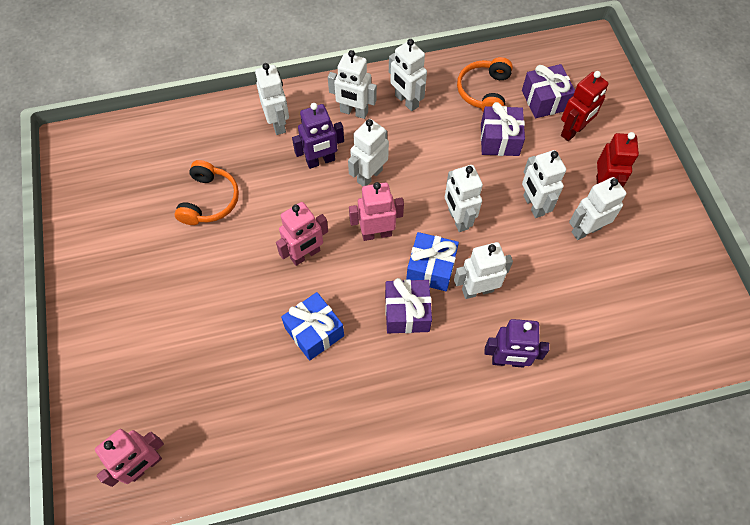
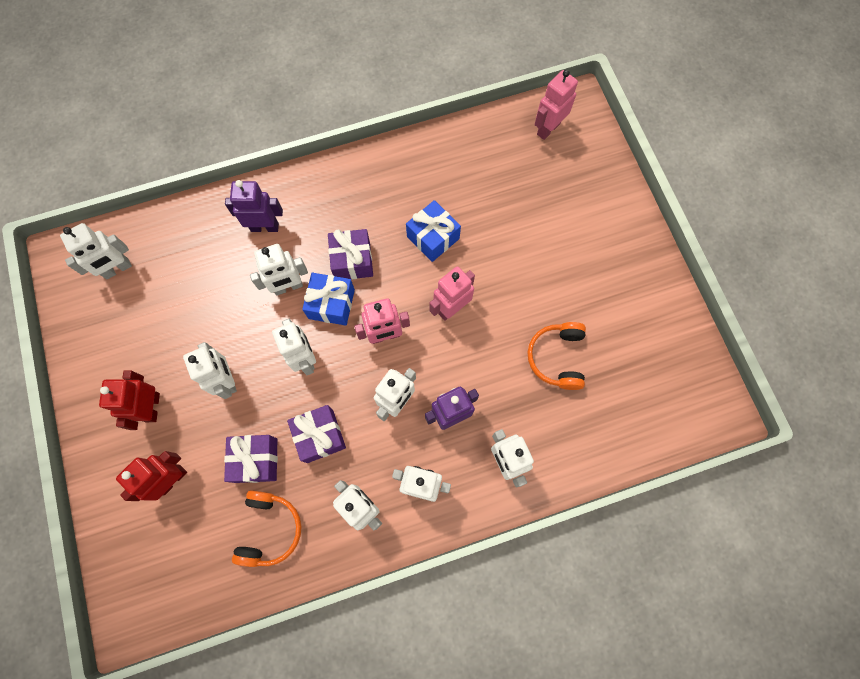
camera: 175 degrees right, 10 degrees up
purple gift [522,64,575,118] -> purple gift moved to [287,405,346,463]
white robot [569,177,626,240] -> white robot moved to [60,223,132,279]

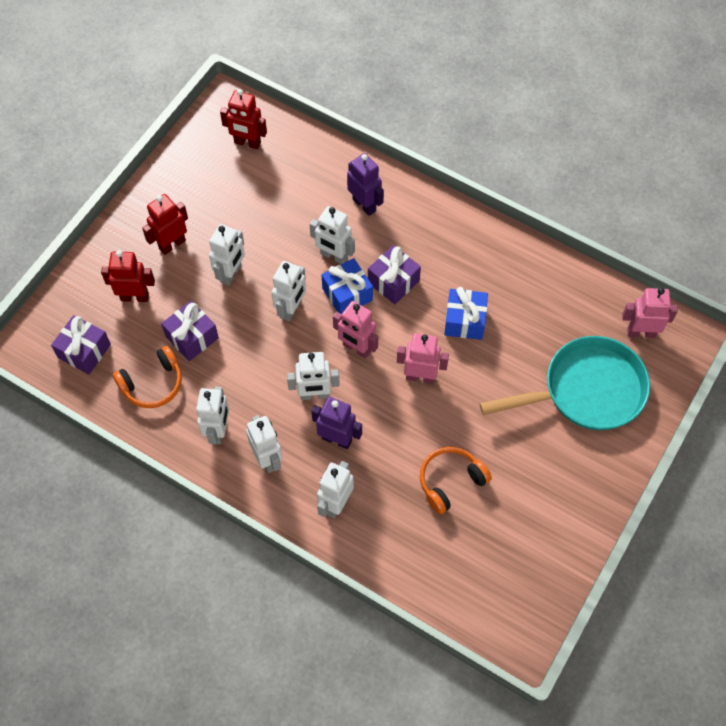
camera: 50 degrees right, 10 degrees down
white robot [60,223,132,279] -> red robot [220,89,267,149]
purple gift [287,405,346,463] -> purple gift moved to [51,315,111,374]
none -> turquoise pan [480,336,650,430]

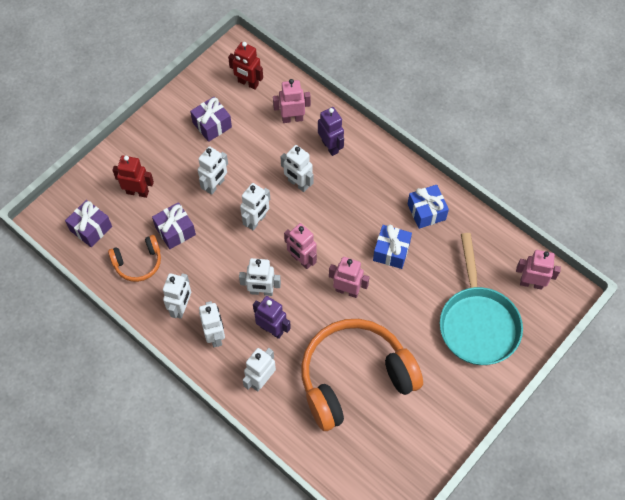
camera: 10 degrees right, 0 degrees up
red robot [142,194,188,255] -> none
blue gift [322,258,373,314] -> blue gift moved to [408,185,449,229]
purple gift [368,245,421,304] -> purple gift moved to [190,97,232,142]
orange headphones [420,447,492,514] -> orange headphones [301,319,423,431], size x2.12
turquoise pan [480,336,650,430] -> turquoise pan turned 90 degrees clockwise [440,233,523,365]
none -> pink robot [273,79,311,123]

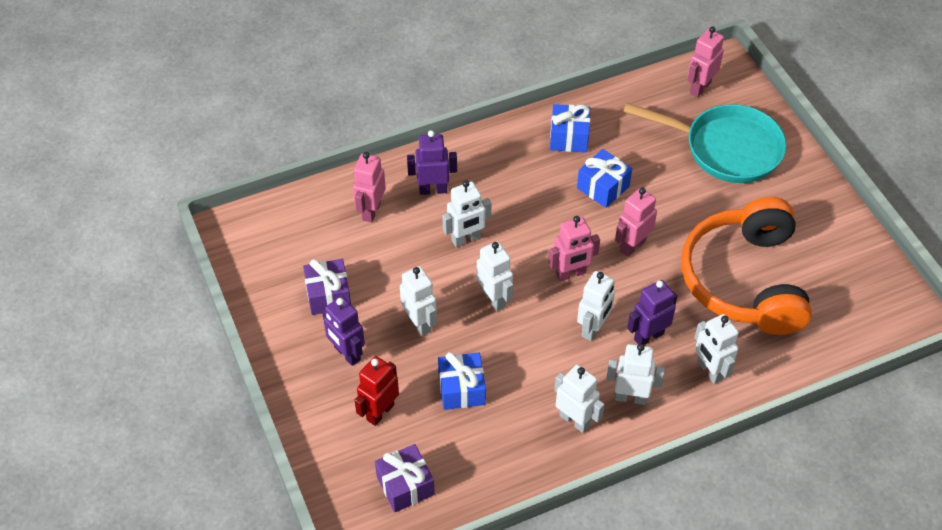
camera: 65 degrees left, 10 degrees down
orange headphones [108,235,161,282] -> none
purple gift [152,202,196,249] -> blue gift [438,352,486,410]
red robot [228,42,263,90] -> none
none -> purple robot [322,296,365,366]

